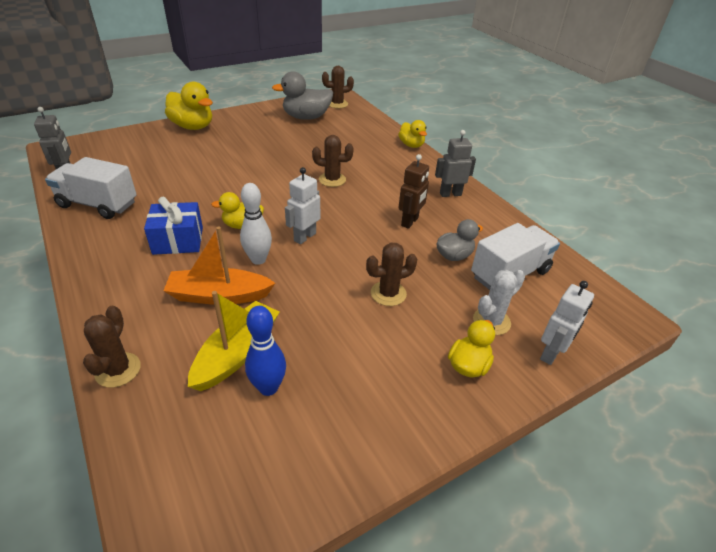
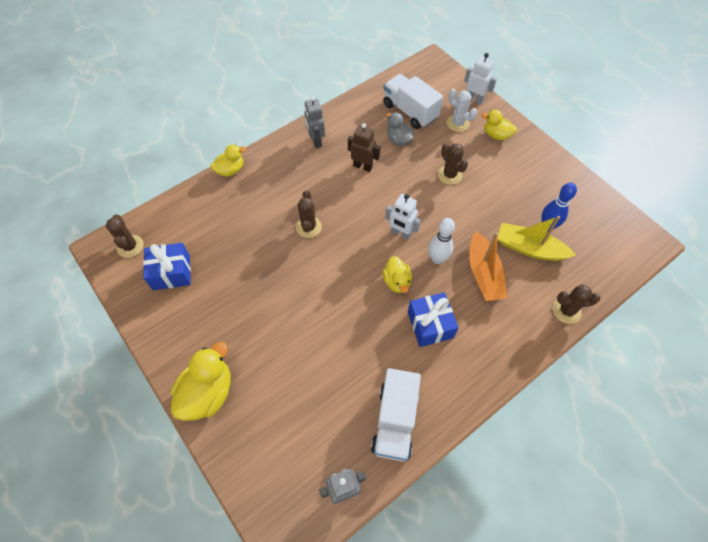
camera: 95 degrees left, 20 degrees up
grey duck [272,71,333,120] -> blue gift [143,243,191,290]

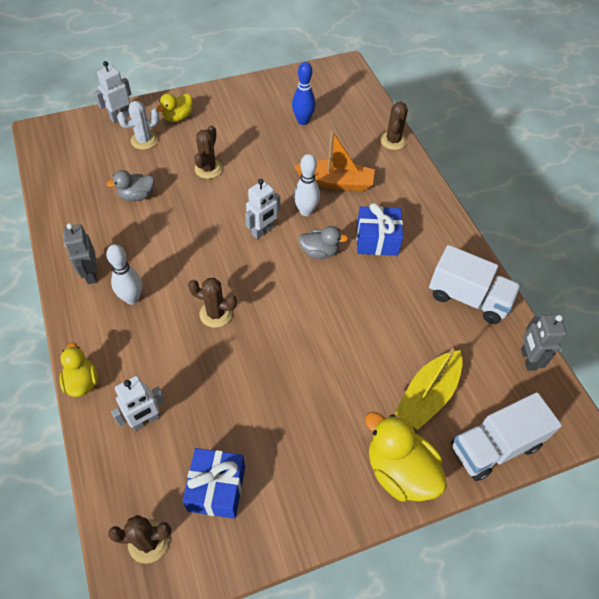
camera: 75 degrees left, 5 degrees down
grey robot [304,96,325,148] -> grey robot turned 75 degrees clockwise [63,223,97,284]
brown robot [348,123,381,172] -> none
white truck [383,74,443,129] -> white truck moved to [451,392,562,481]
yellow duck [383,256,412,293] -> grey duck [299,226,348,259]
brown cactus [438,143,468,185] -> brown cactus turned 60 degrees counterclockwise [194,125,222,179]
yellow boat [497,216,576,261] -> yellow boat moved to [395,348,463,430]
none -> white bowling pin [106,244,142,304]
none -> white robot [111,376,165,431]

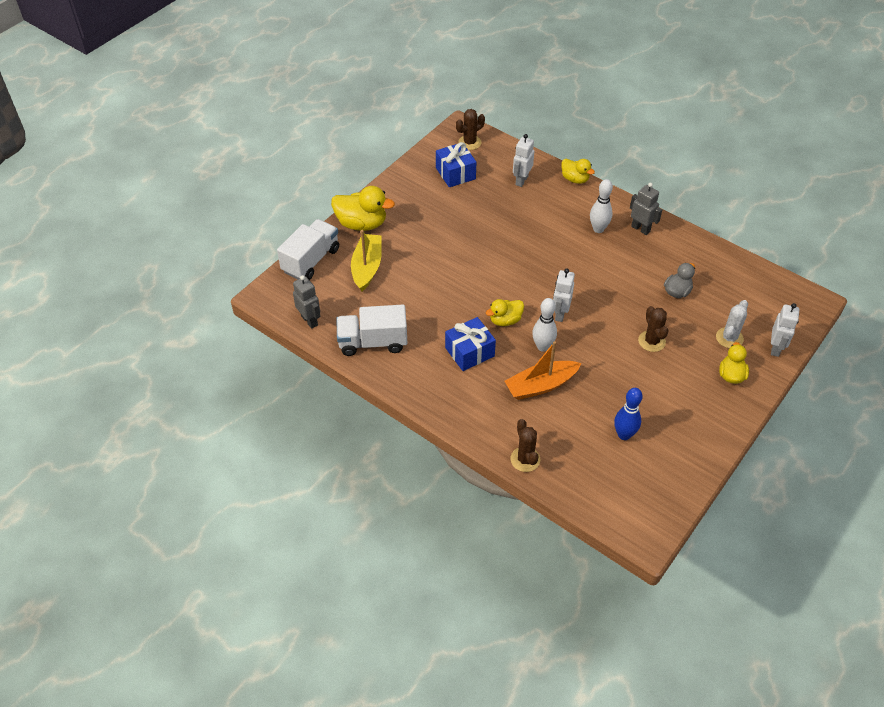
camera: 150 degrees right, 5 degrees down
brown cactus [188,278,237,328] -> none
grey duck [299,226,348,259] -> yellow duck [486,299,524,326]

